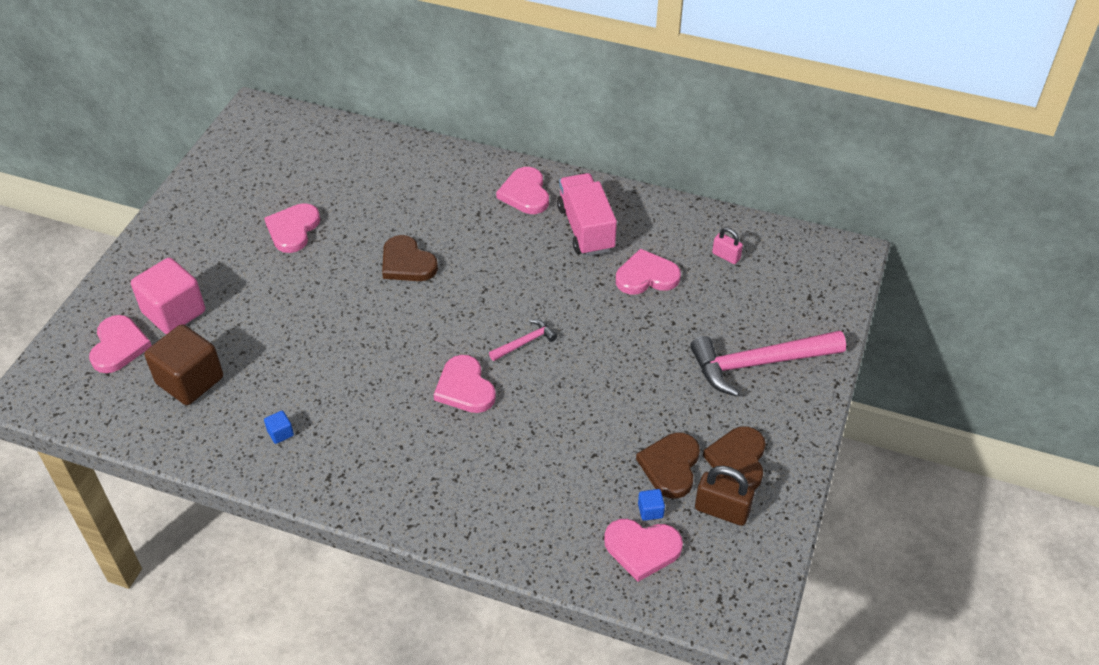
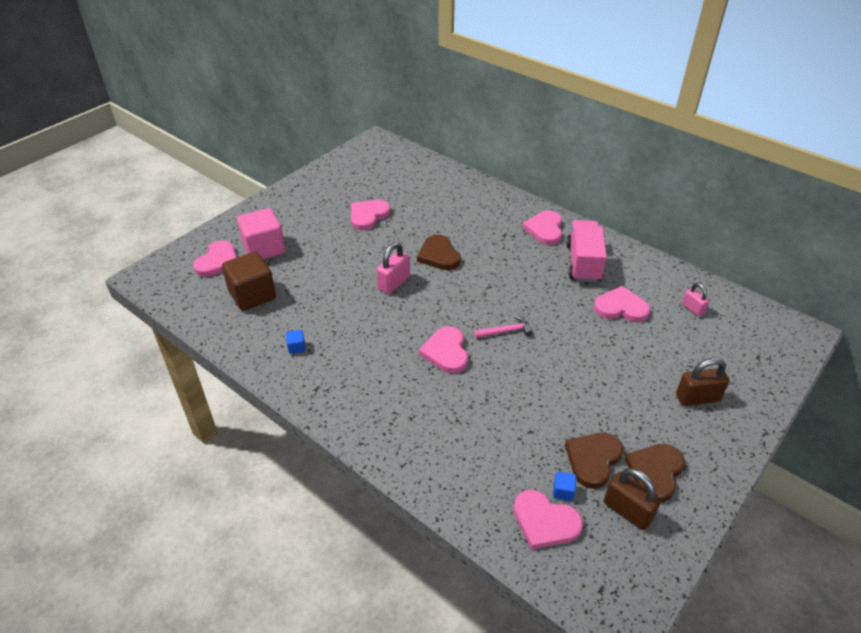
camera: 20 degrees right, 5 degrees down
pink hammer [690,330,846,397] -> brown padlock [676,358,730,406]
none -> pink padlock [376,242,410,294]

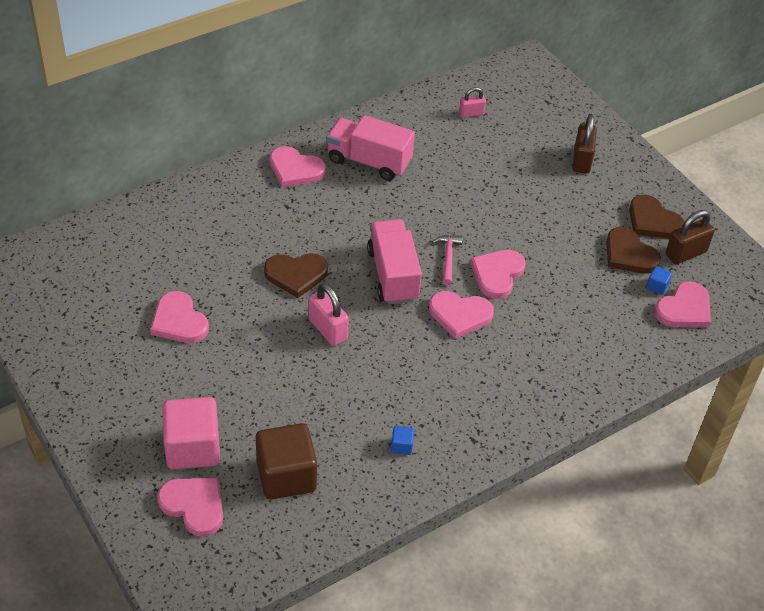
camera: 75 degrees left, 5 degrees up
pink heart [594,286,650,322] -> pink heart moved to [471,250,526,299]
none -> pink truck [367,219,422,304]

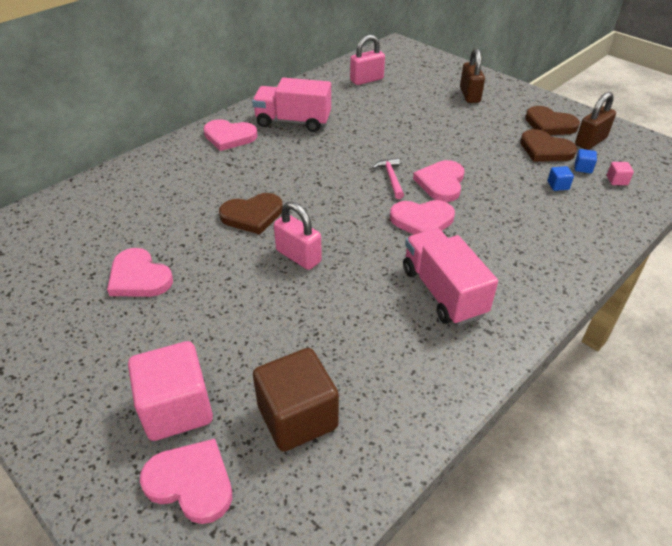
camera: 10 degrees left, 5 degrees down
pink truck [367,219,422,304] -> pink truck moved to [403,228,498,326]
blue cube [391,426,414,455] -> blue cube moved to [547,166,574,191]
pink padlock [459,87,486,118] -> pink padlock [350,35,385,85], size x1.60
pink heart [654,281,711,328] -> pink cube [607,162,634,185]

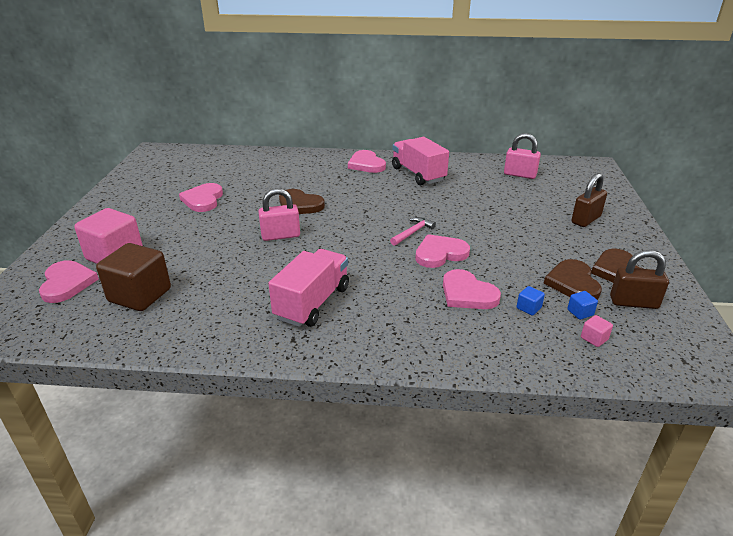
camera: 50 degrees right, 10 degrees down
pink padlock [274,201,322,270] -> pink padlock turned 75 degrees clockwise [258,188,300,241]
pink heart [390,200,455,235] -> pink heart moved to [443,269,501,309]

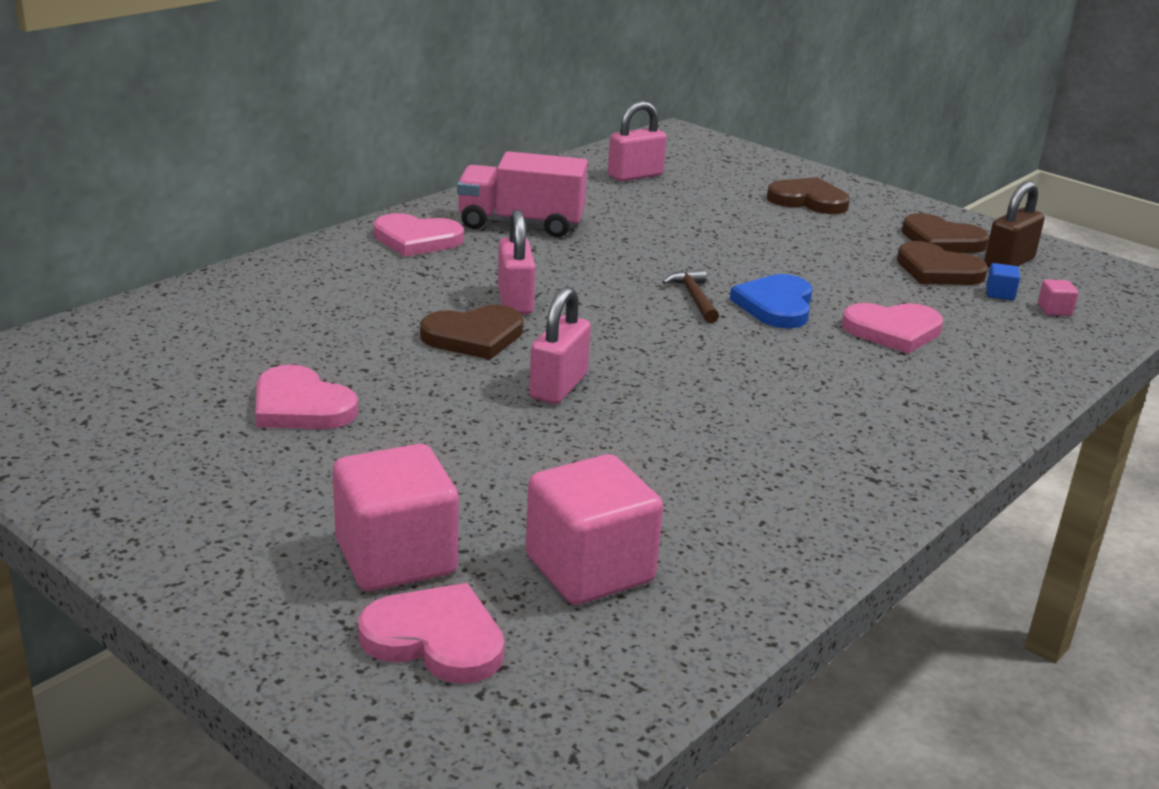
camera: 55 degrees left, 5 degrees down
brown cube [96,243,171,311] -> pink cube [525,454,663,605]
pink truck [268,249,349,327] -> none
pink hammer [390,217,436,246] -> brown hammer [662,269,719,323]
pink heart [415,234,470,268] -> blue heart [730,274,813,329]
blue cube [517,286,545,316] -> none
brown padlock [571,173,607,227] -> brown heart [767,177,850,214]
none -> pink padlock [498,210,536,314]

